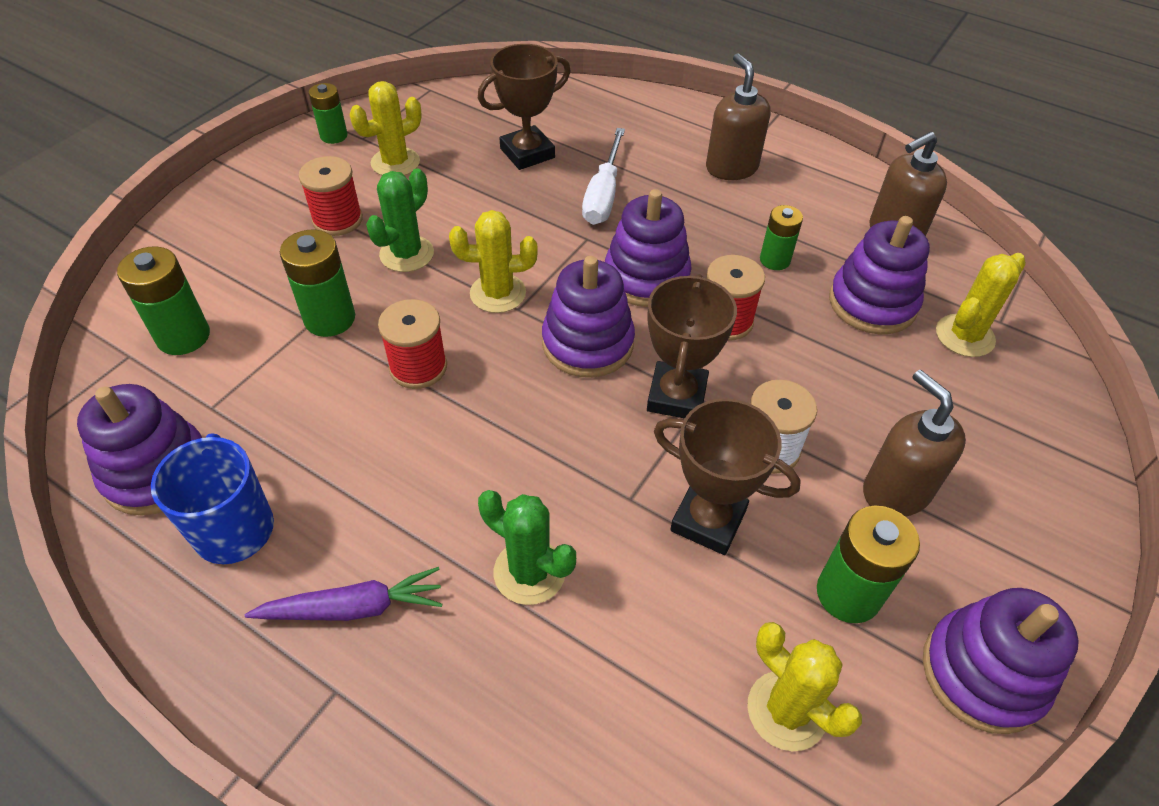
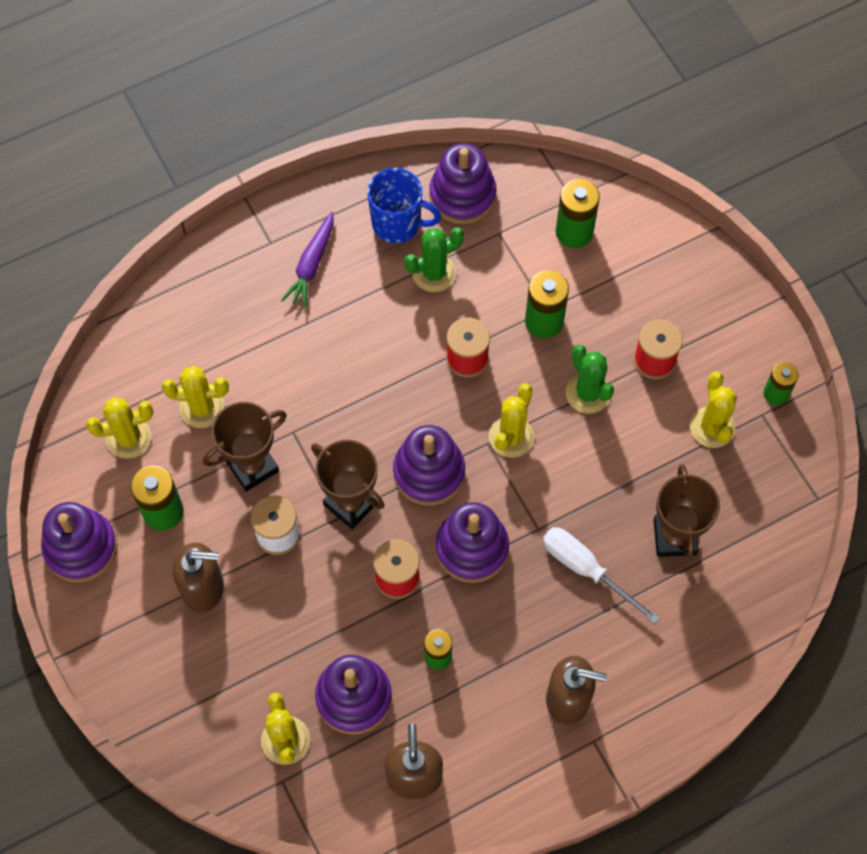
camera: 120 degrees right, 15 degrees up
green cactus [478,490,576,605] -> green cactus moved to [404,227,464,292]
none -> yellow cactus [162,366,229,428]

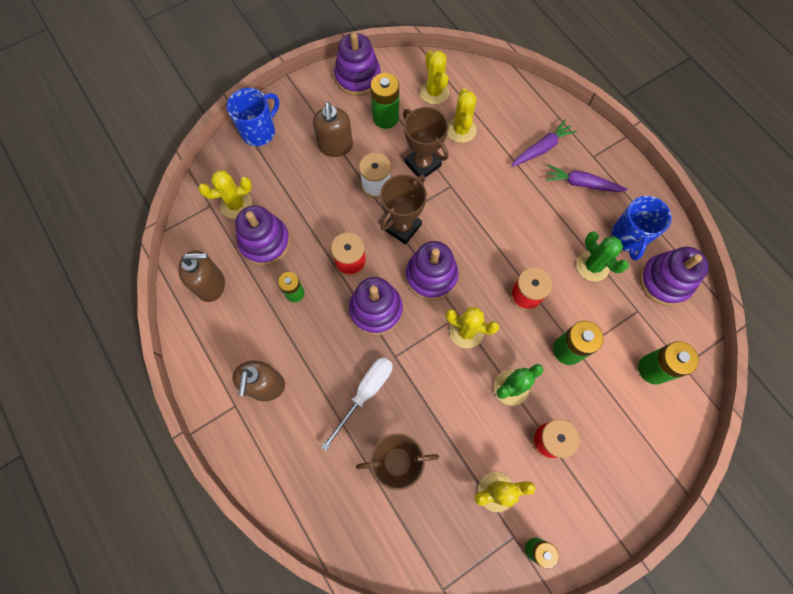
camera: 85 degrees right, 5 degrees up
none -> blue mug [227,88,279,146]
none -> purple carrot [511,120,577,167]

